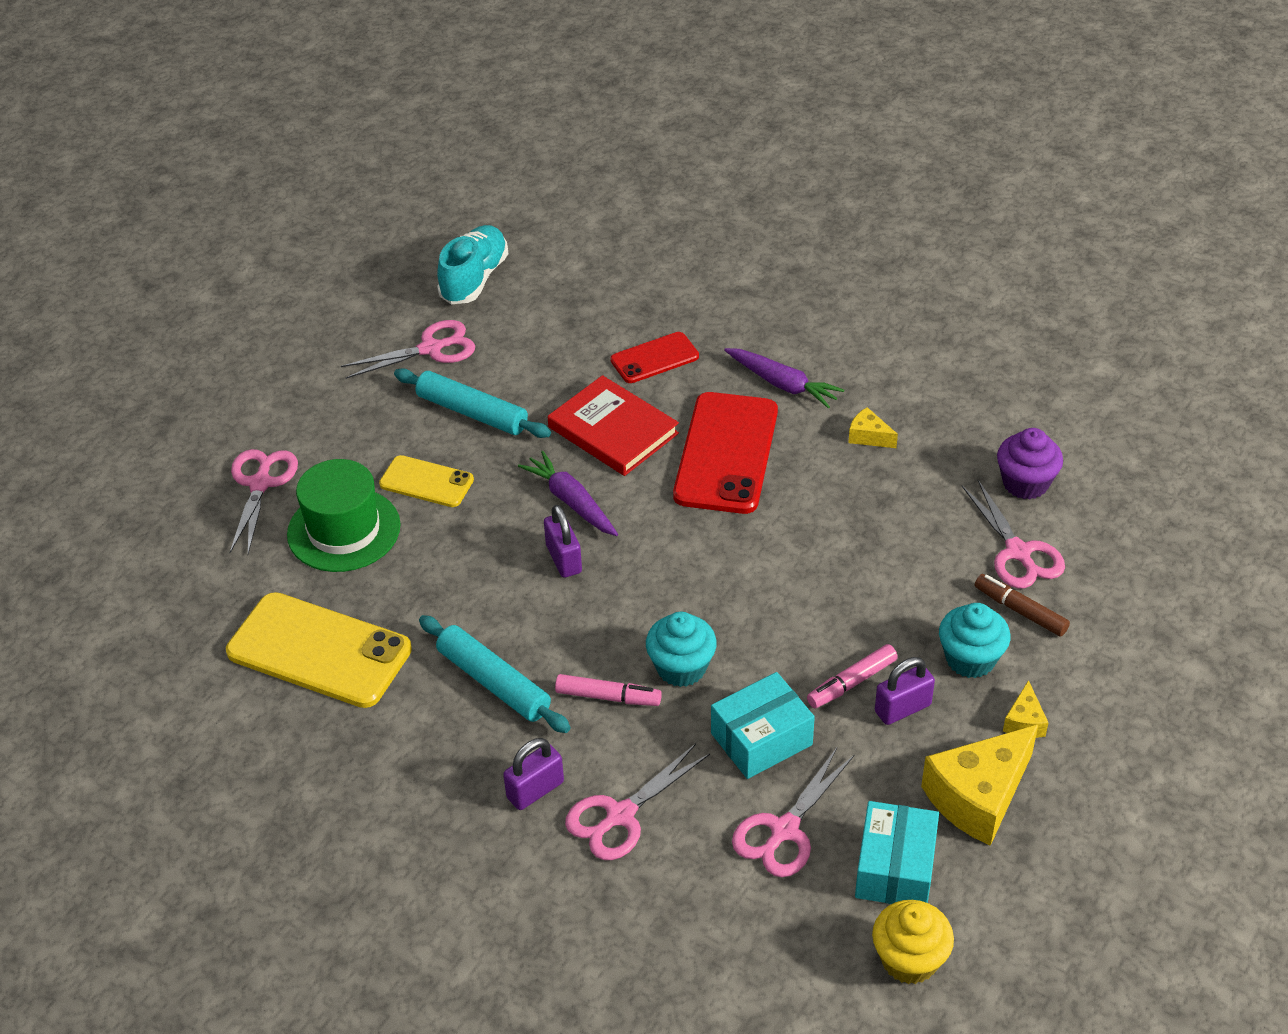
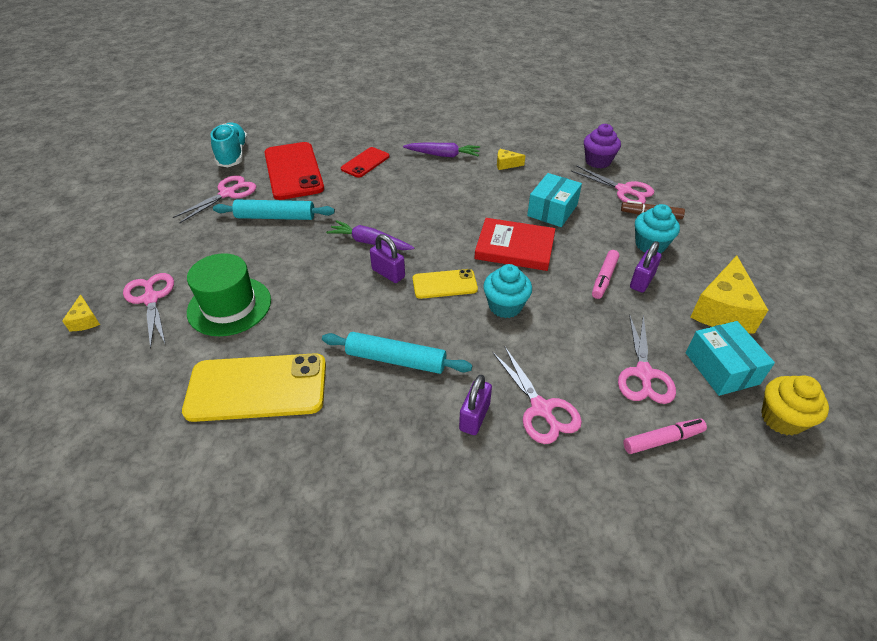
camera: 30 degrees left, 0 degrees up
yellow phone [379,455,474,507] -> yellow phone moved to [413,269,478,299]
red book [548,375,679,476] -> red book moved to [474,218,555,271]
pink marker [555,674,662,706] -> pink marker moved to [623,419,707,454]
pink scissors [565,744,710,860] -> pink scissors turned 45 degrees counterclockwise [493,347,582,444]
red phone [673,392,778,514] -> red phone moved to [264,142,324,200]
turquoise box [711,672,815,779] -> turquoise box moved to [527,173,582,227]
yellow cheese [1003,680,1048,738] -> yellow cheese moved to [62,294,100,331]

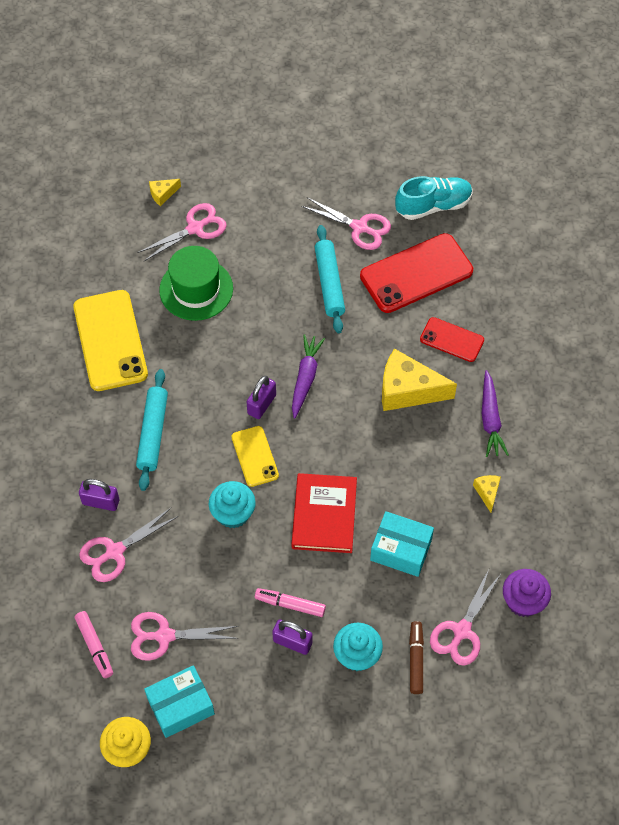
camera: 80 degrees right, 15 degrees up
yellow cheese [690,256,768,334] -> yellow cheese moved to [382,349,457,411]

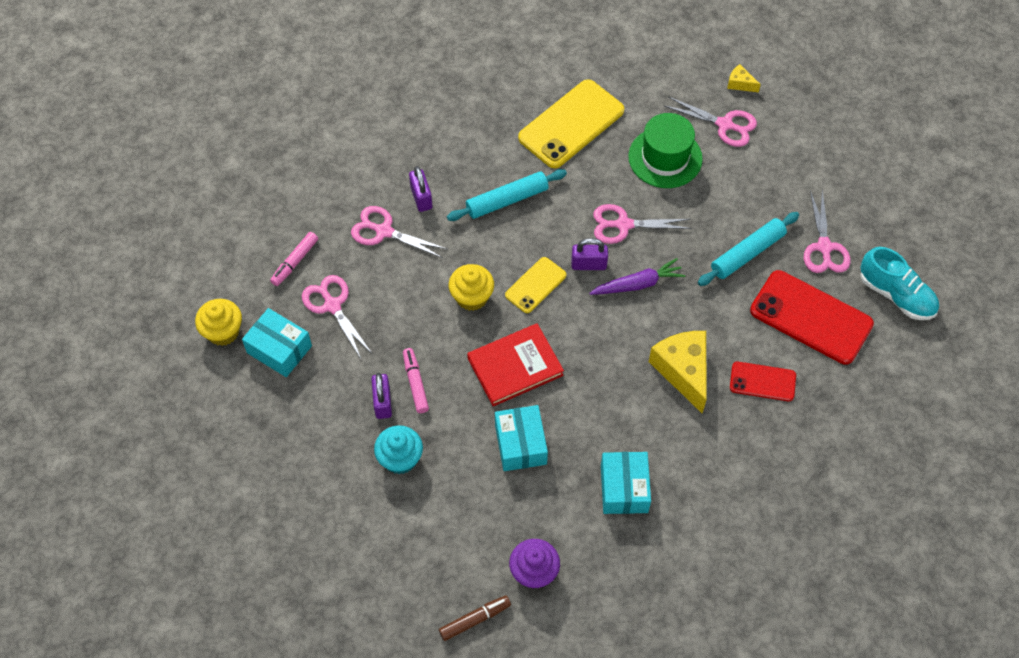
camera: 60 degrees right, 0 degrees up
turquoise cupcake [209,481,256,528] -> yellow cupcake [449,264,494,311]
brown marker [409,621,424,694] -> brown marker moved to [439,595,511,641]
red phone [420,317,484,362] -> red phone turned 75 degrees counterclockwise [730,362,796,401]
pink scissors [430,569,501,666] -> pink scissors moved to [593,204,692,244]
yellow cheese [473,475,501,513] -> turquoise box [601,452,651,514]
purple carrot [482,370,509,457] -> none

